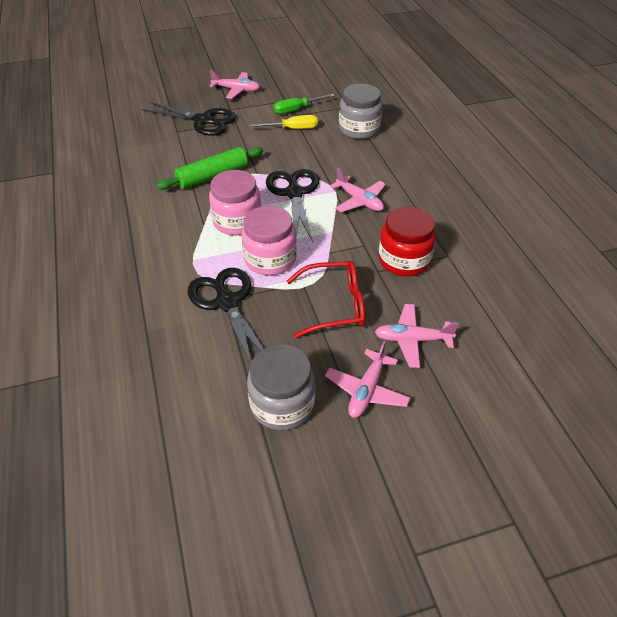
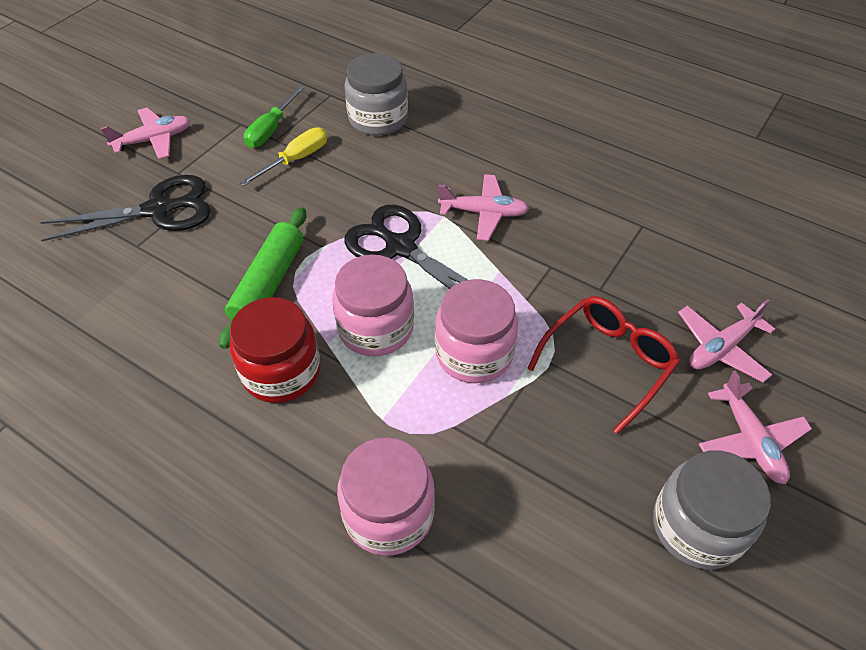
camera: 40 degrees left, 5 degrees up
black scissors [187,268,263,365] -> none
red jar [378,207,436,276] -> red jar moved to [230,297,320,403]
none -> pink jar [337,437,435,556]

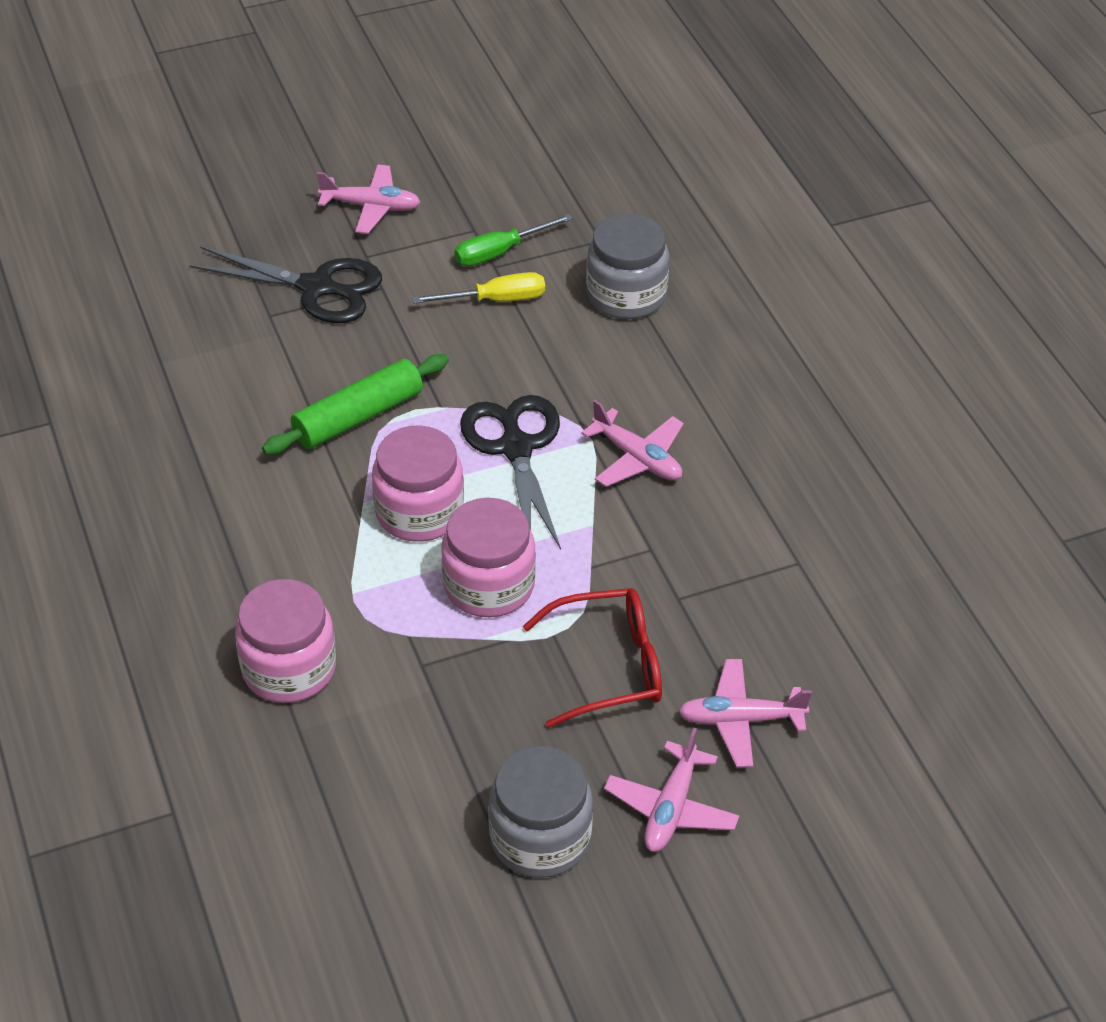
camera: 35 degrees right, 5 degrees down
red jar [230,297,320,403] -> none

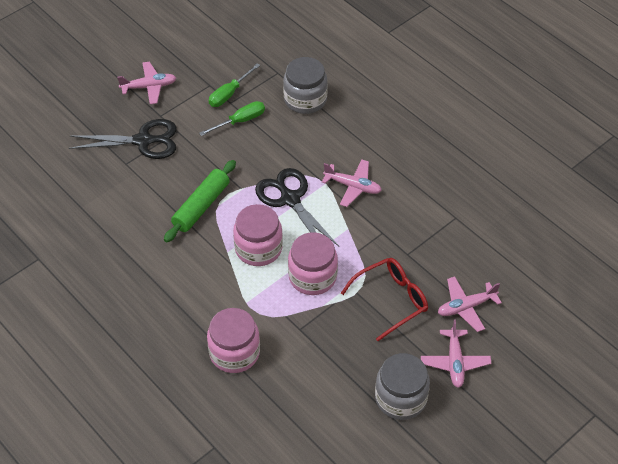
camera: 20 degrees left, 5 degrees up
yellow screwdriver [412,272,545,304] -> green screwdriver [199,101,265,136]

